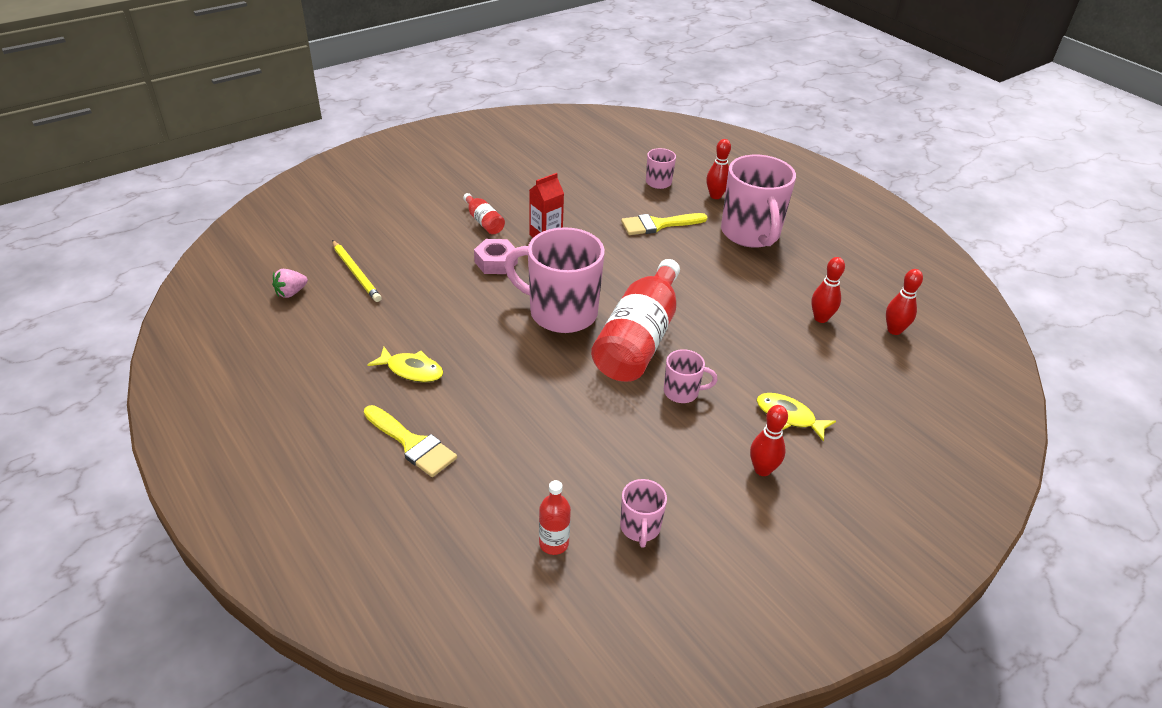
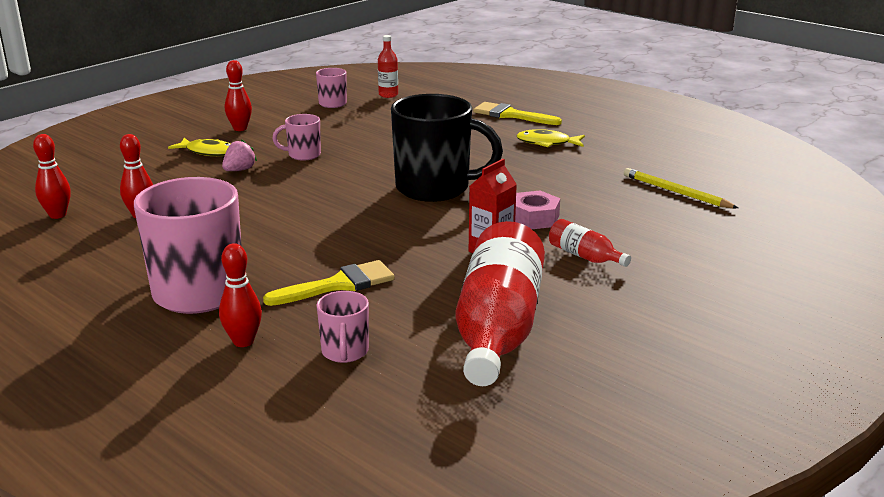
camera: 170 degrees right, 15 degrees down
pink strawberry [272,269,308,298] -> pink strawberry moved to [222,139,257,171]
pink mug [504,227,605,333] -> black mug [391,94,503,202]
red bottle [591,259,680,382] -> red bottle moved to [456,221,545,386]

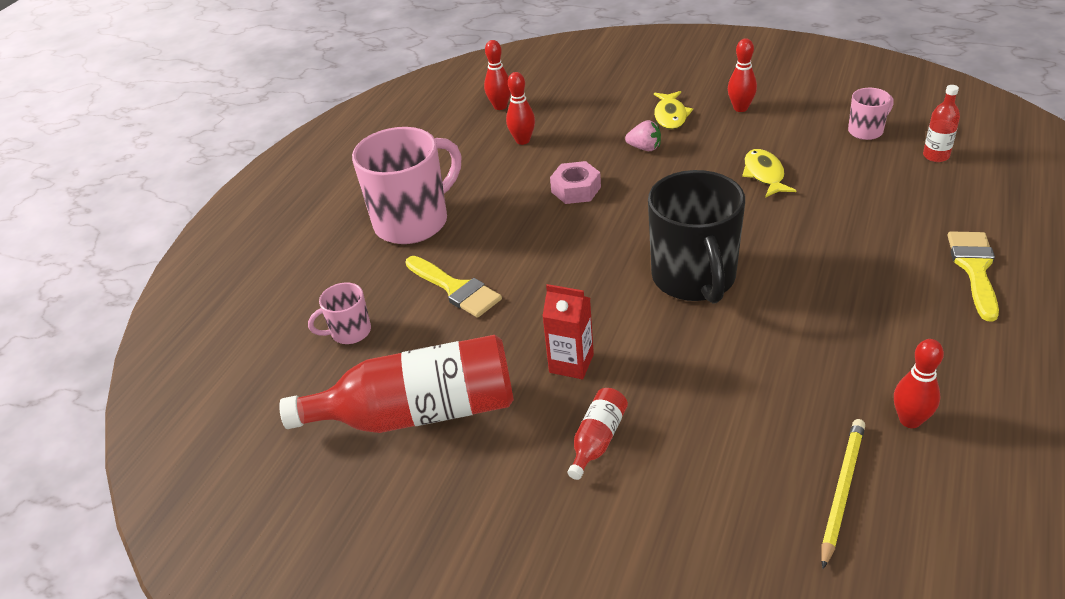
camera: 75 degrees right, 15 degrees up
red bowling pin [219,243,262,347] -> red bowling pin moved to [894,339,944,428]
pink mug [272,114,321,161] -> none
pink nut [515,191,560,229] -> pink nut moved to [550,161,601,204]
yellow fish [516,129,585,147] -> yellow fish moved to [742,149,797,198]

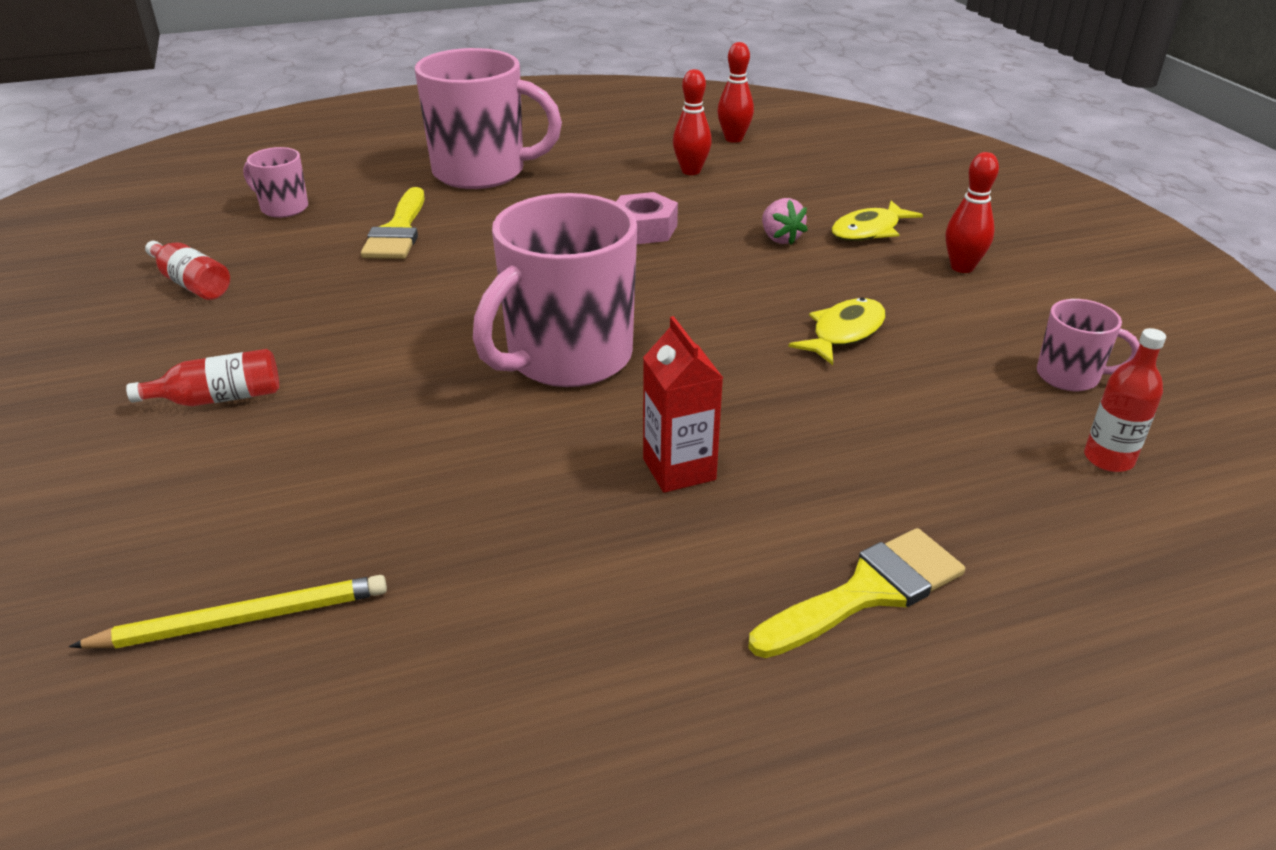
camera: 45 degrees right, 5 degrees down
red bottle [279,335,514,433] -> red bottle [145,241,230,300], size x0.44
red carton [542,284,594,379] -> red carton moved to [643,316,723,493]
black mug [648,170,745,304] -> pink mug [473,193,637,387]
red bowling pin [894,339,944,428] -> none

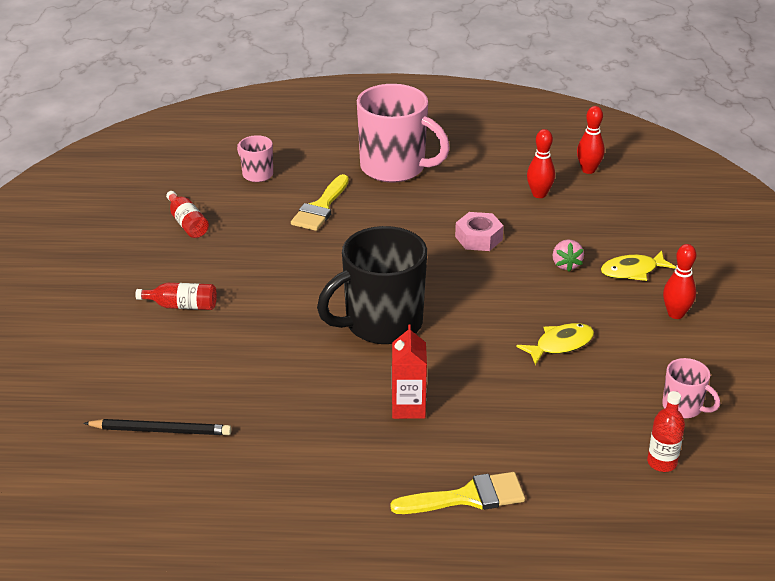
camera: 20 degrees right, 0 degrees up
yellow pencil [69,575,387,649] -> black pencil [84,419,232,435]
pink mug [473,193,637,387] -> black mug [317,226,427,344]

